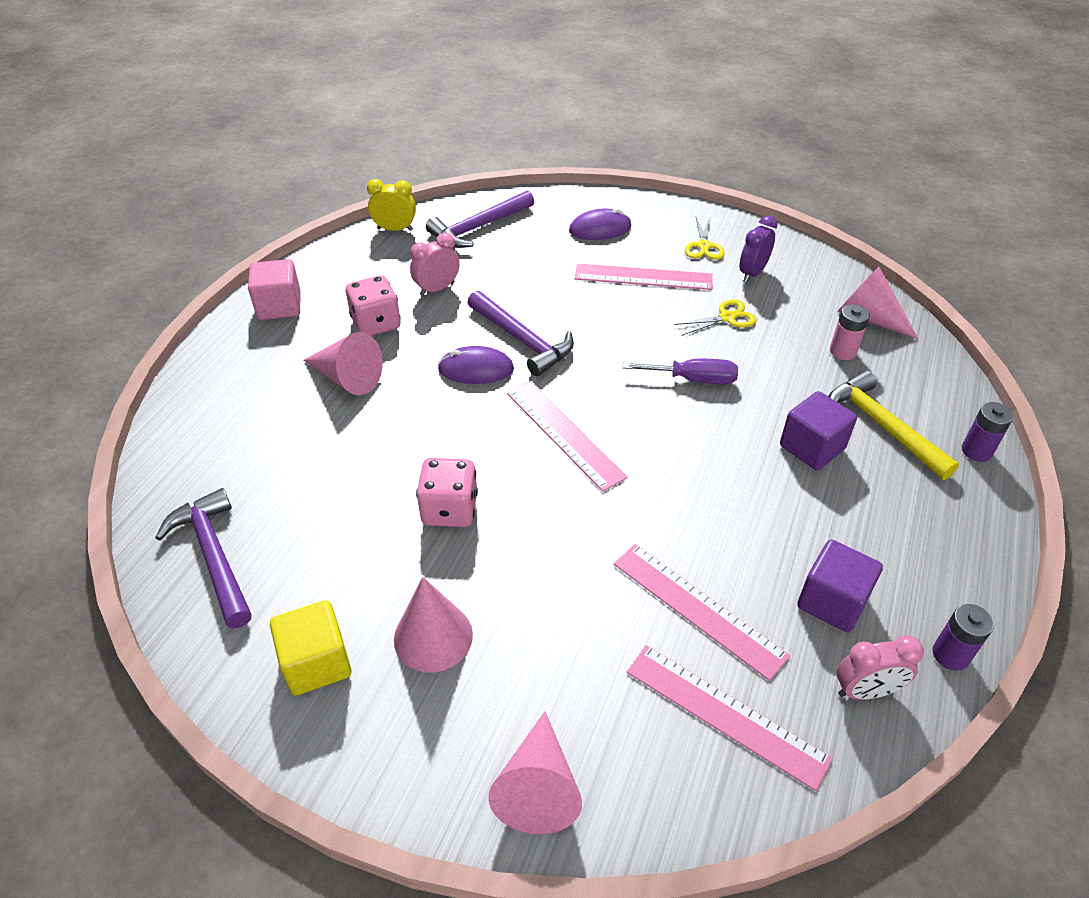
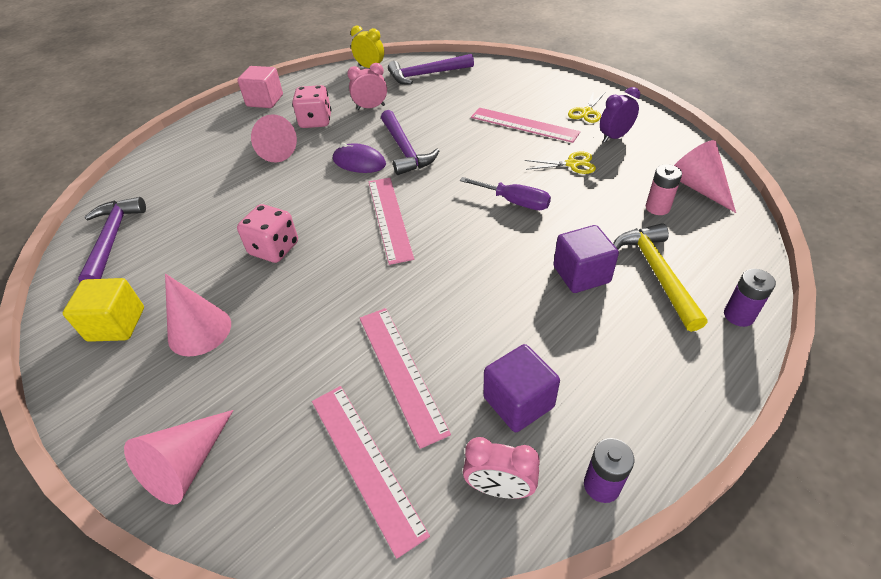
camera: 25 degrees right, 0 degrees up
purple mouse [569,208,632,240] -> none

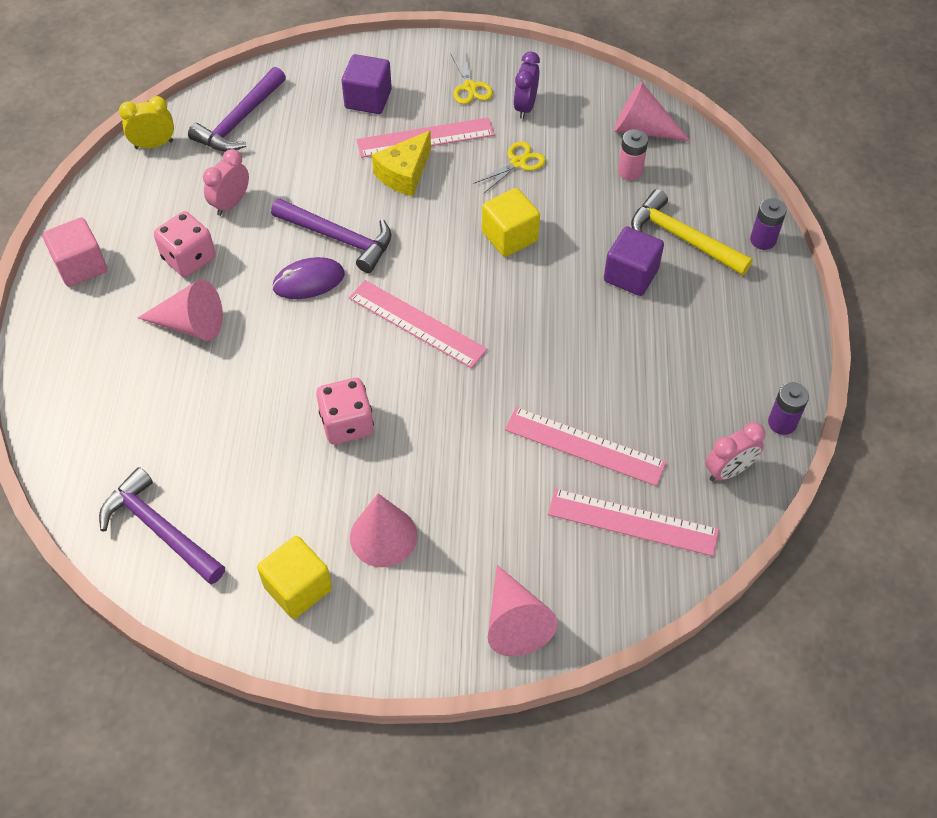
camera: 45 degrees left, 10 degrees up
purple screwdriver [460,177,551,210] -> yellow cube [482,188,540,257]
purple cube [483,344,560,432] -> purple cube moved to [342,54,392,114]
none -> yellow cheese [372,131,431,196]

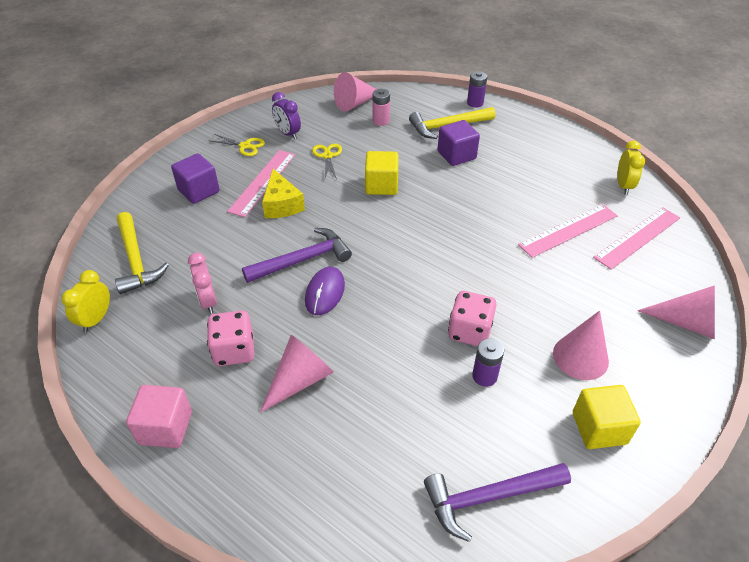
camera: 55 degrees left, 10 degrees down
purple hammer [188,67,286,152] -> yellow hammer [115,212,169,294]
pink ruler [349,280,487,368] -> none
pink clock [705,422,765,481] -> yellow clock [617,141,645,195]
purple battery [768,382,809,435] -> purple battery moved to [472,339,504,387]

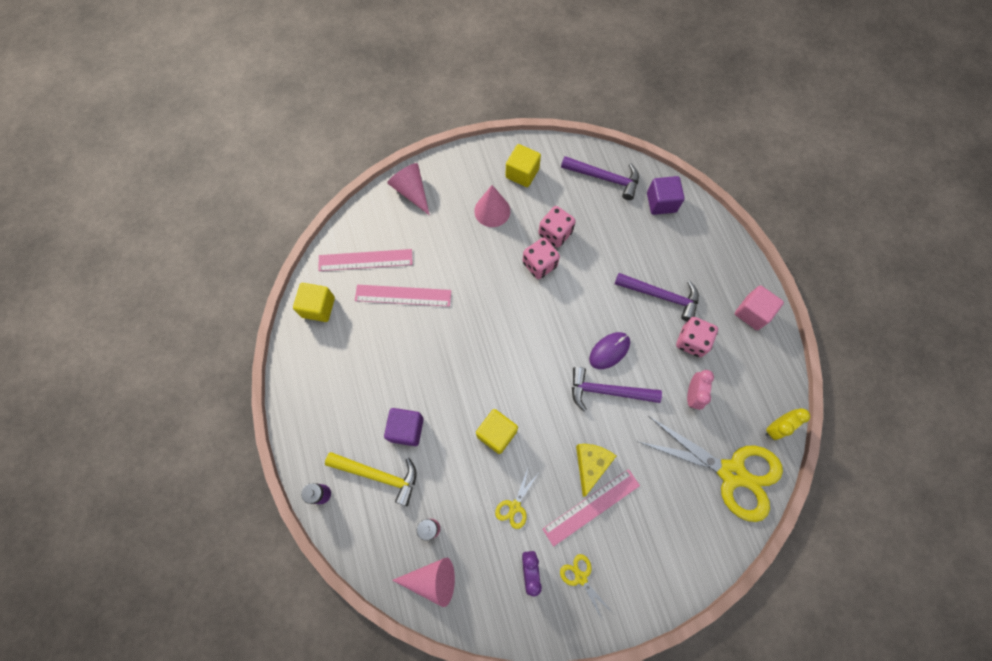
camera: 145 degrees left, 25 degrees up
yellow hammer [115,212,169,294] -> yellow scissors [637,416,783,522]
purple cube [171,153,220,204] -> purple cube moved to [647,176,685,215]
pink cone [260,335,334,413] -> purple hammer [615,273,699,321]
purple battery [472,339,504,387] -> pink dice [538,206,576,248]
yellow clock [617,141,645,195] -> yellow cube [293,283,335,322]

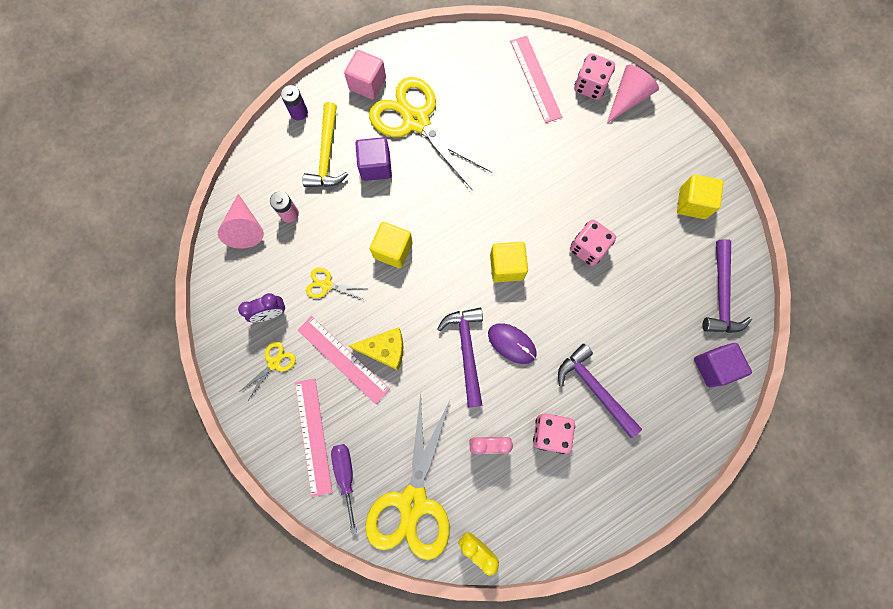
camera: 75 degrees right, 5 degrees up
yellow cube [293,283,335,322] -> yellow cube moved to [490,242,528,282]
pink ruler [355,285,451,307] -> pink ruler moved to [295,378,332,497]
pink cone [474,185,510,227] -> none
pink dice [538,206,576,248] -> pink dice moved to [574,53,615,100]
purple hammer [615,273,699,321] -> purple hammer turned 135 degrees clockwise [558,344,642,438]
pink cube [735,285,784,330] -> pink cube moved to [344,50,386,100]
none -> purple screwdriver [331,444,357,534]
none -> yellow scissors [369,77,492,191]

